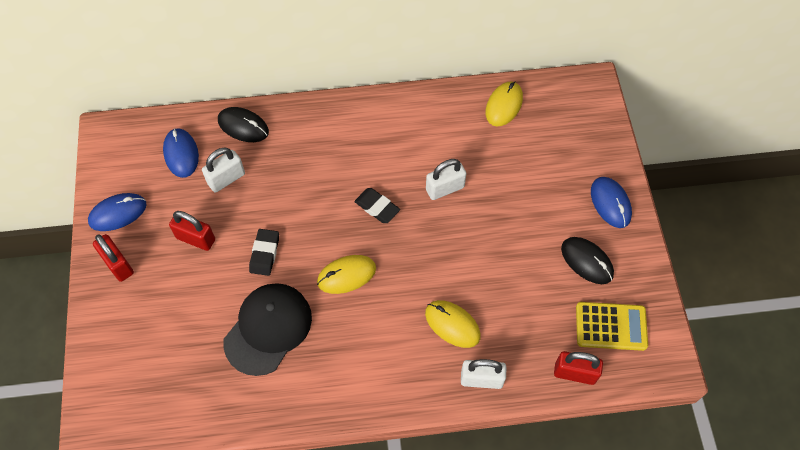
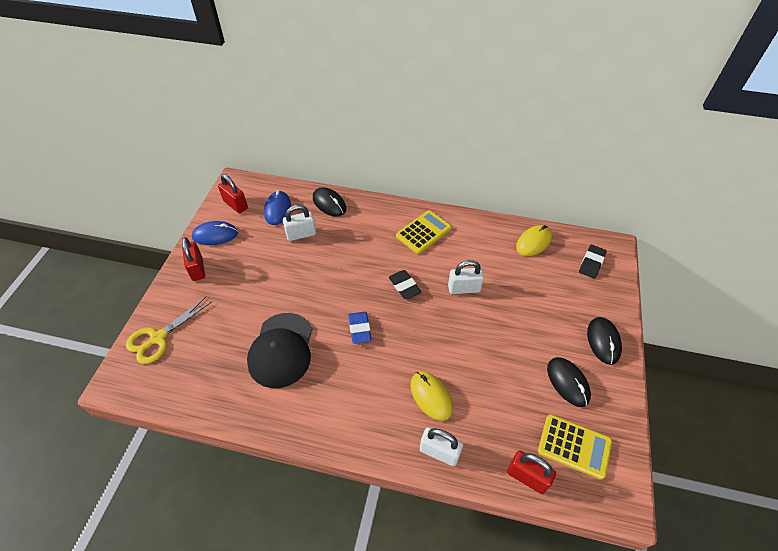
camera: 20 degrees right, 10 degrees down
red padlock [169,211,215,251] -> red padlock moved to [218,174,248,213]
black cap [223,283,312,376] -> black cap turned 135 degrees clockwise [247,313,312,388]
black eraser [249,229,279,276] -> black eraser moved to [579,245,606,279]
yellow mouse [317,255,376,294] -> blue eraser [349,312,372,344]
blue mouse [591,177,632,228] -> black mouse [587,317,622,365]
none -> yellow scissors [126,297,212,364]
none -> yellow calculator [396,210,452,254]

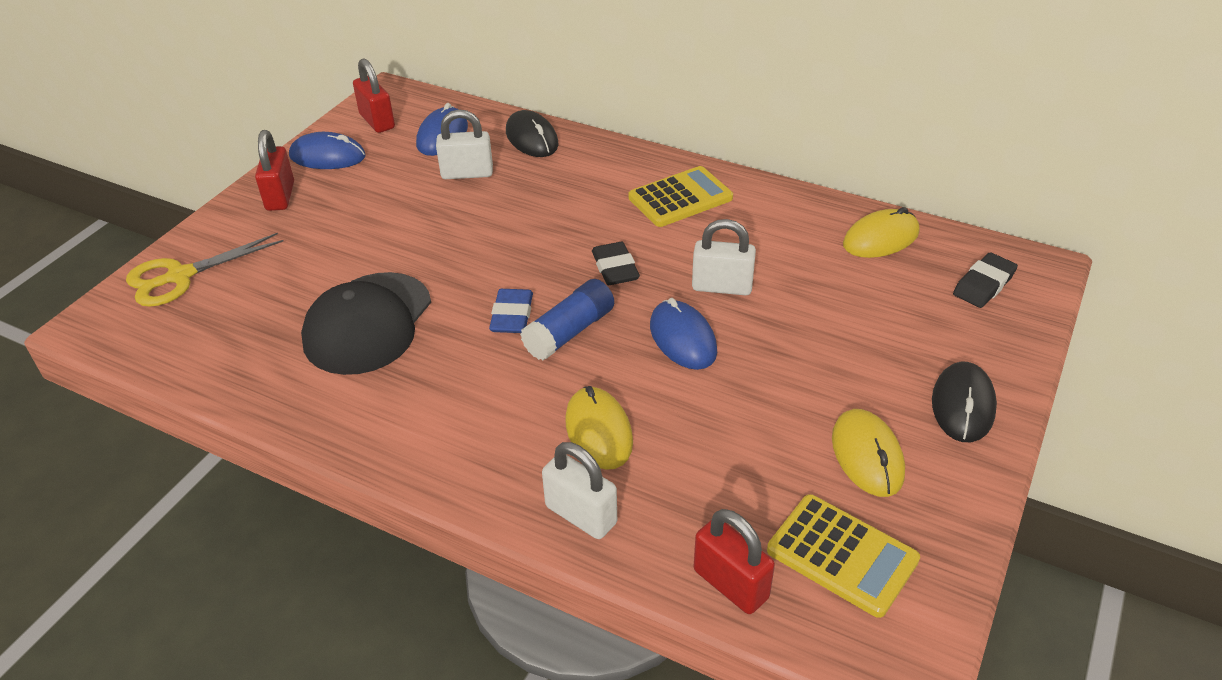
camera: 15 degrees right, 10 degrees down
black mouse [547,357,591,407] -> yellow mouse [832,409,905,497]
none -> blue glue stick [520,279,614,360]
none -> blue mouse [650,298,717,370]

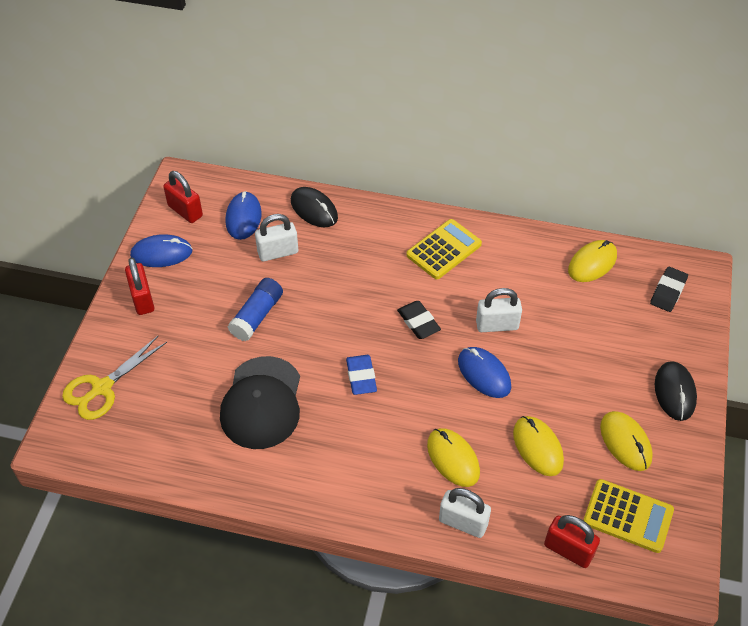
camera: 15 degrees left, 10 degrees up
blue glue stick [520,279,614,360] -> blue glue stick moved to [228,278,283,341]
none -> yellow mouse [513,416,564,476]

